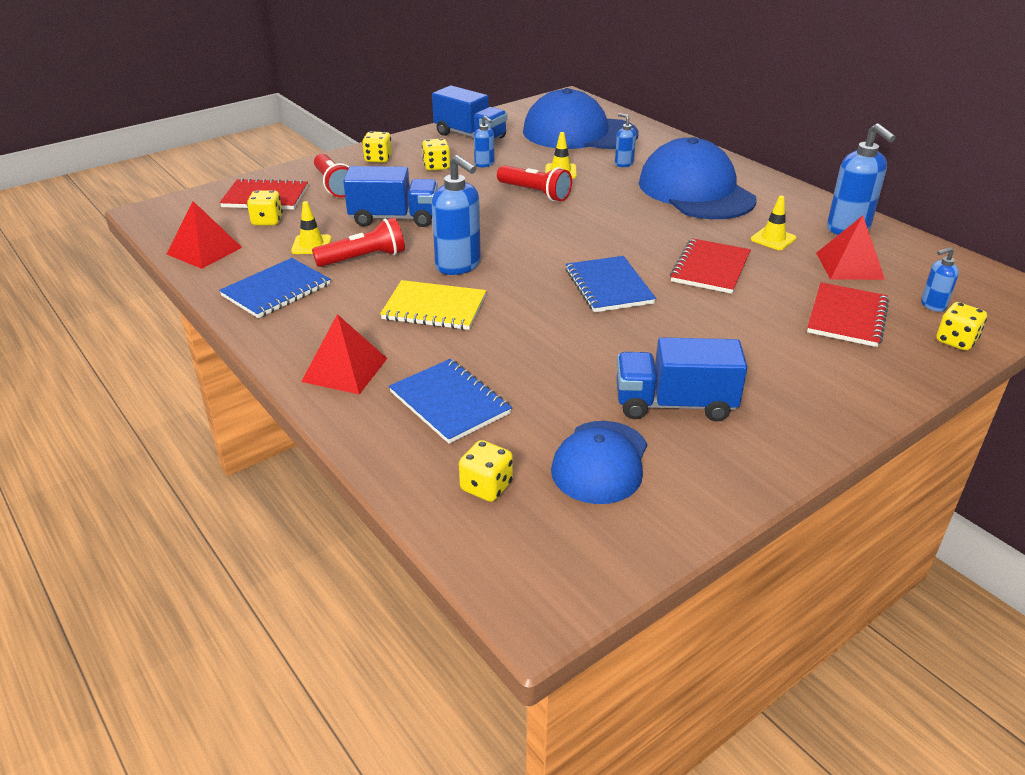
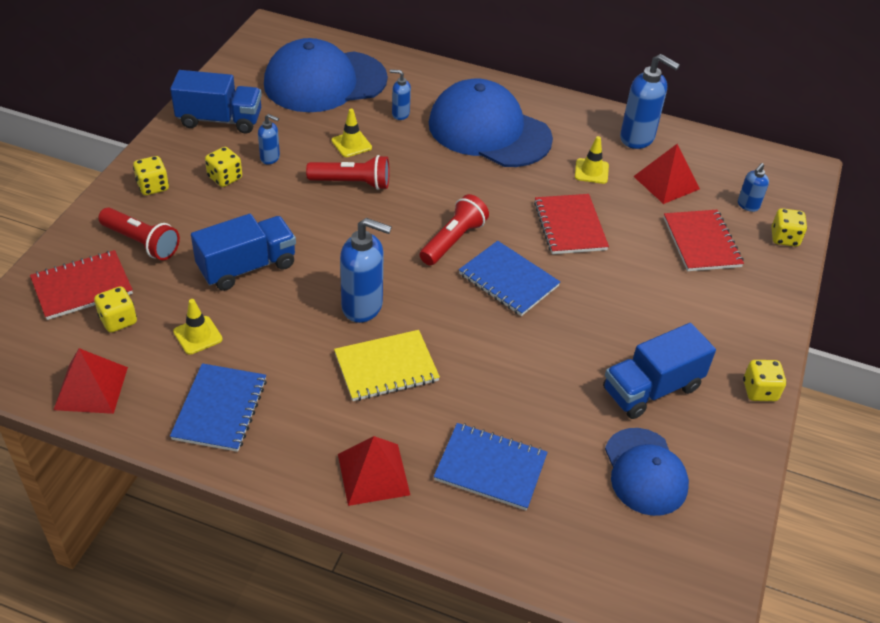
camera: 35 degrees left, 10 degrees up
red flashlight [312,218,405,267] -> red flashlight moved to [420,194,489,265]
yellow dice [459,440,513,502] -> yellow dice moved to [743,360,787,401]

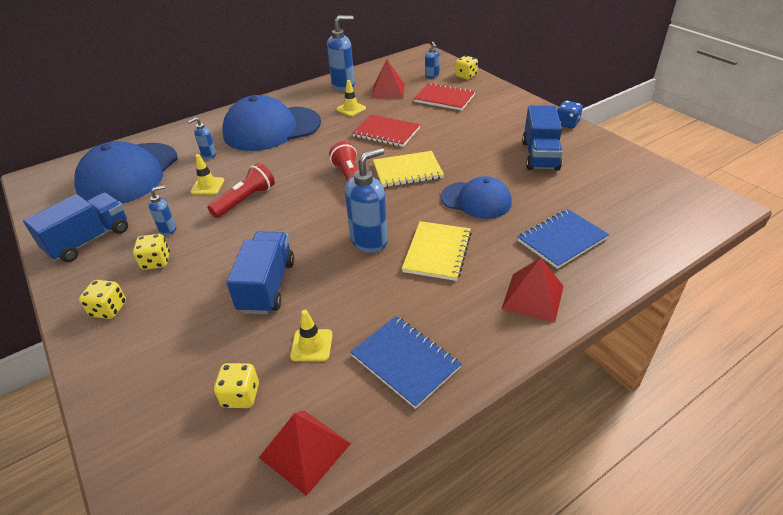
camera: 50 degrees left, 5 degrees down
red notebook [30,250,133,320] -> none
red flashlight [98,208,180,260] -> none
blue notebook [459,241,560,316] -> yellow notebook [373,151,444,187]
blue cap [605,428,689,516] -> blue cap moved to [441,176,512,219]
yellow dice [743,360,787,401] -> blue dice [557,101,583,129]

